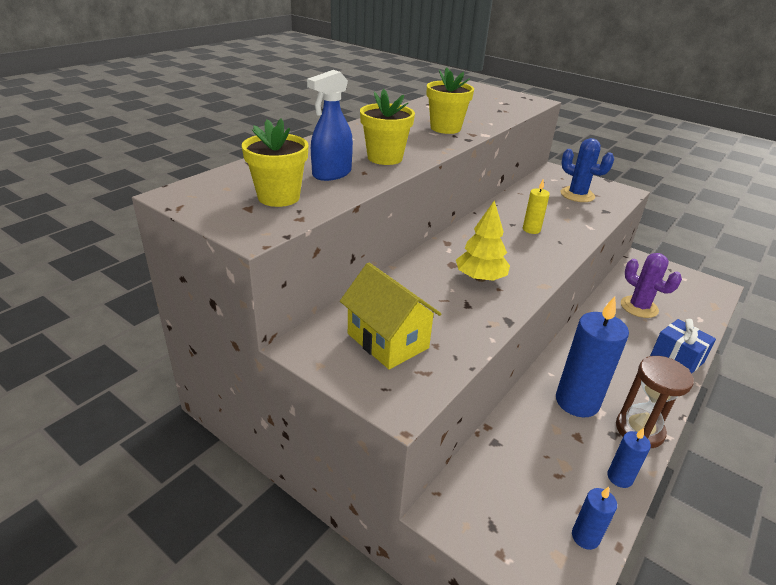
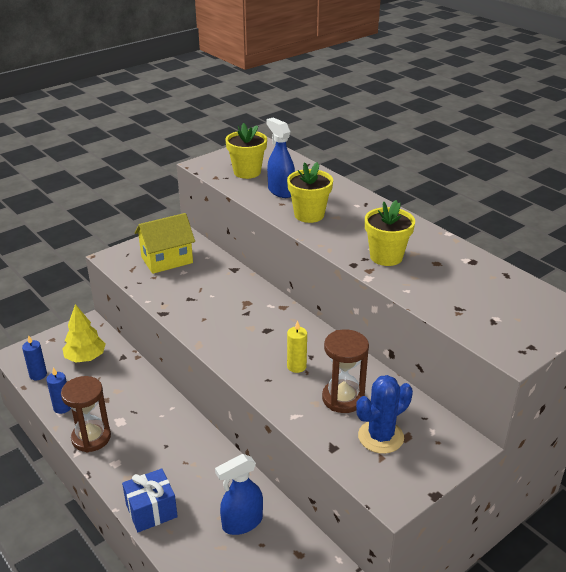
camera: 105 degrees right, 0 degrees up
yellow tree [456,200,510,282] -> yellow tree moved to [62,304,106,363]
blue candle [556,296,629,417] -> none
purple cactus [621,253,682,318] -> blue spray bottle [215,454,263,535]
none -> brown hourglass [322,330,369,413]

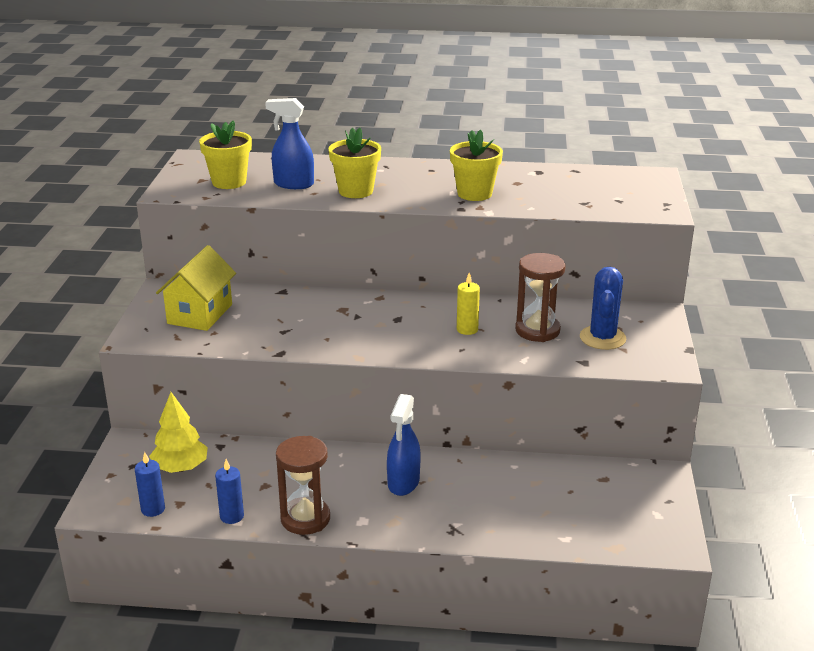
camera: 45 degrees left, 5 degrees down
blue gift [122,468,178,532] -> none
blue spray bottle [215,454,263,535] -> blue spray bottle moved to [387,394,421,496]

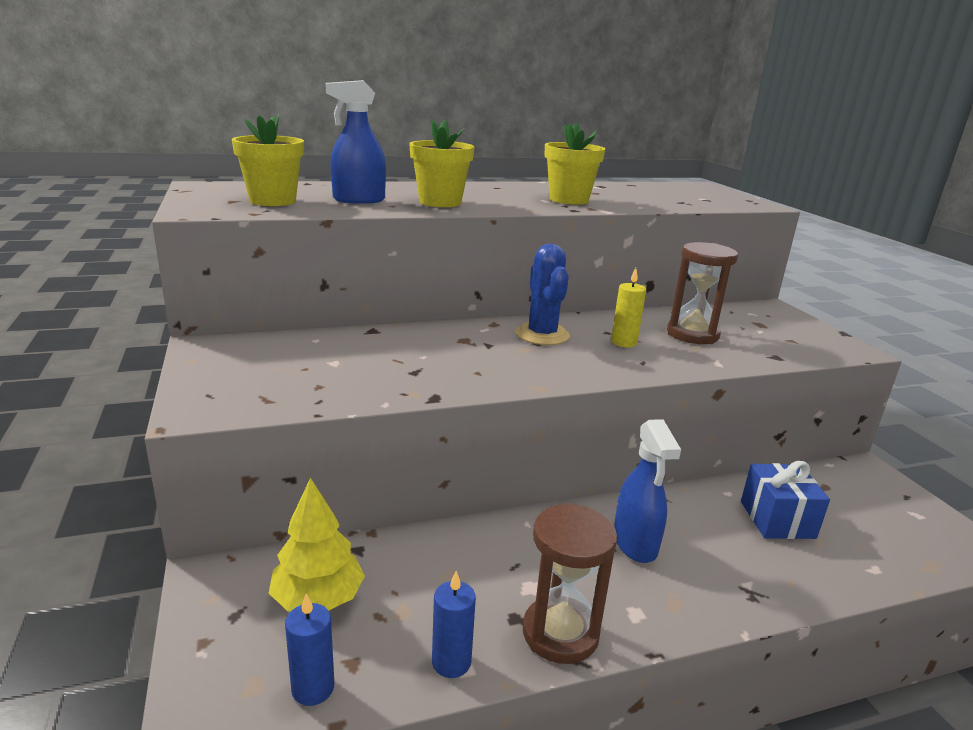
camera: 25 degrees left, 5 degrees down
yellow house [156,245,236,331] -> none
blue cactus [580,267,626,350] -> blue cactus moved to [516,244,570,345]
none -> blue gift [741,461,830,539]

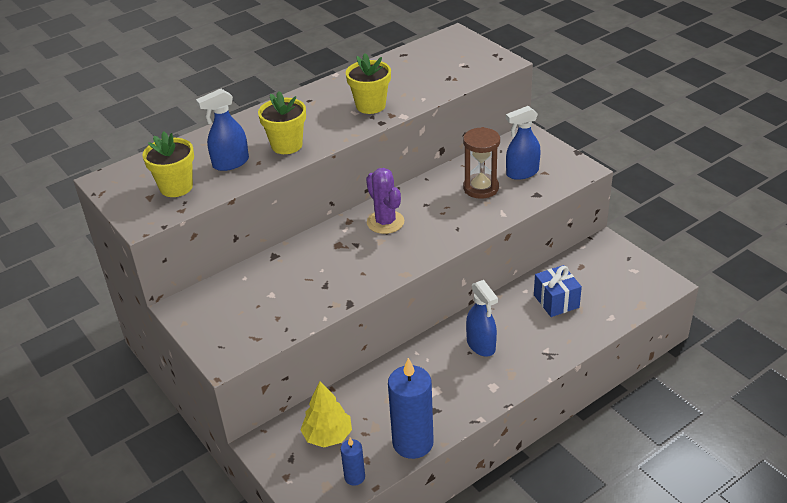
camera: 15 degrees left, 15 degrees up
blue candle [432,571,476,678] -> blue candle [388,358,434,459], size x2.01
blue cactus [516,244,570,345] -> purple cactus [366,168,404,234]
brown hourglass [523,503,617,664] -> none
yellow candle [611,268,646,347] -> none
none -> blue spray bottle [506,106,541,180]

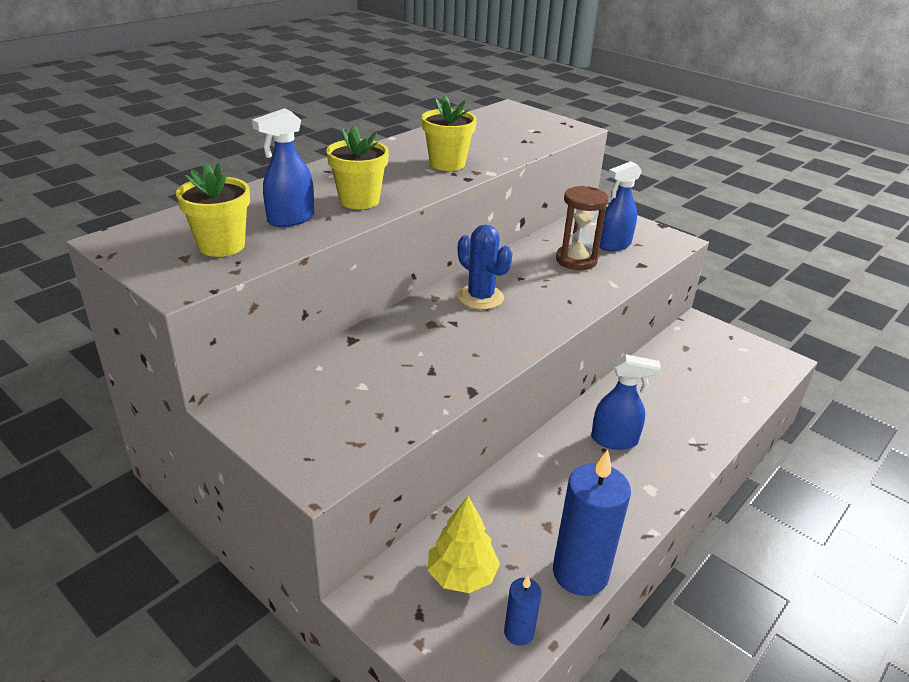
camera: 15 degrees left, 5 degrees down
purple cactus [366,168,404,234] -> blue cactus [458,225,513,310]
blue spray bottle [466,280,498,356] -> blue spray bottle turned 45 degrees counterclockwise [591,354,661,450]
blue gift [534,265,582,317] -> none

